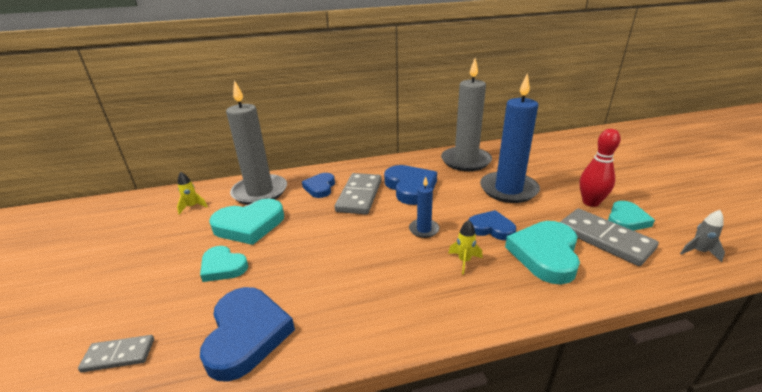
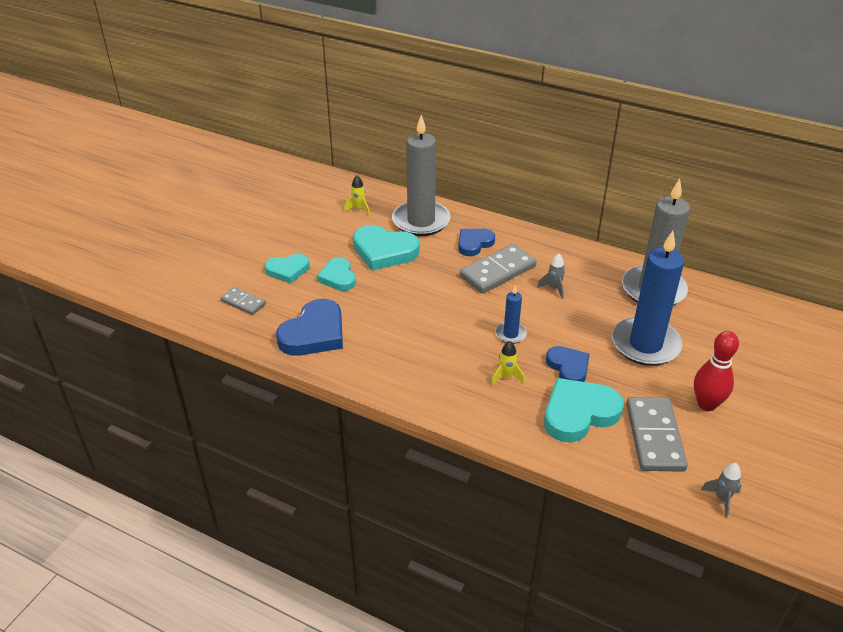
camera: 40 degrees right, 10 degrees up
blue heart [384,165,437,205] -> grey rocket [537,253,565,299]
turquoise heart [608,201,655,231] -> turquoise heart moved to [265,254,309,283]

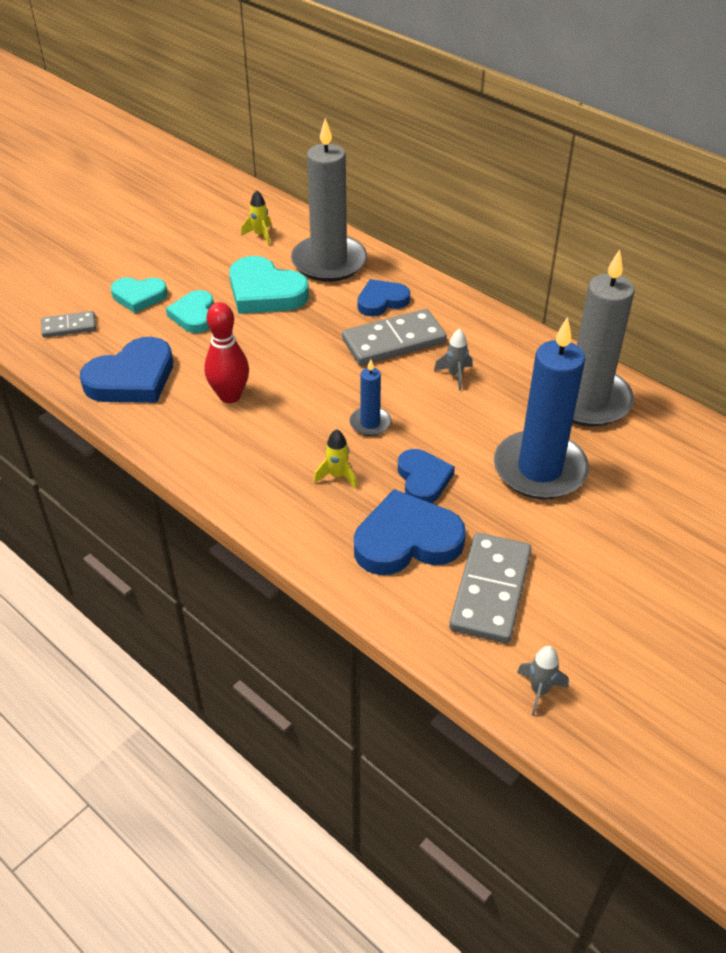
camera: 15 degrees right, 5 degrees up
grey domino [220,287,266,315] -> grey domino turned 60 degrees counterclockwise [41,311,96,338]
turquoise heart [544,378,624,442] -> blue heart [354,489,466,575]
red bowling pin [694,331,739,411] -> red bowling pin moved to [204,302,249,403]

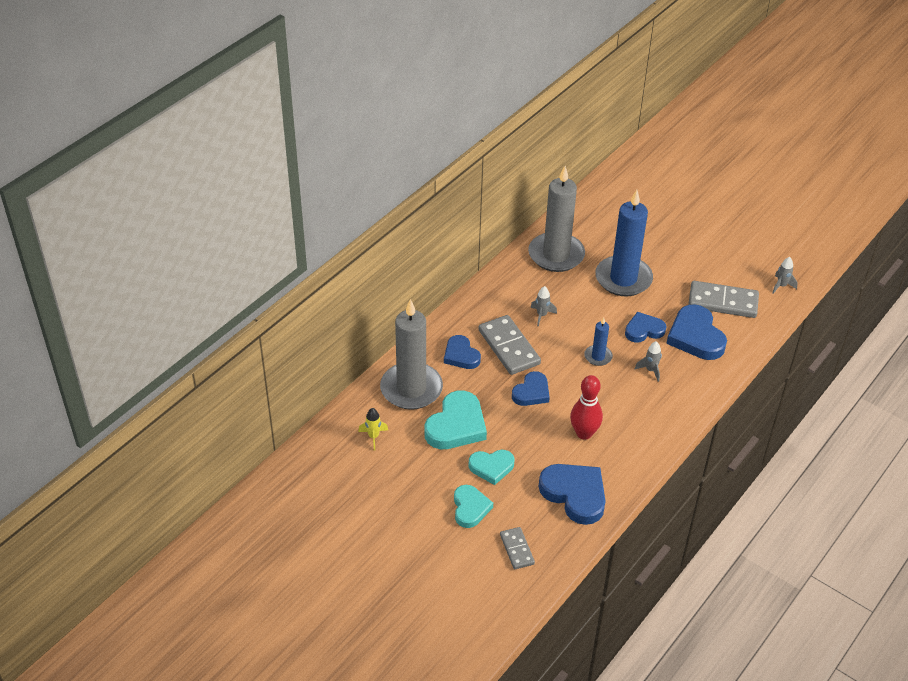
camera: 95 degrees left, 0 degrees up
yellow rocket [314,429,357,489] -> grey rocket [635,341,662,382]
none -> blue heart [512,371,550,406]

